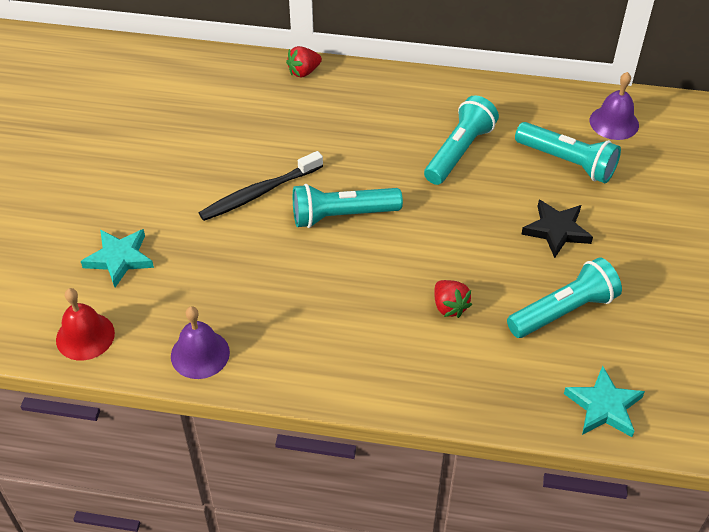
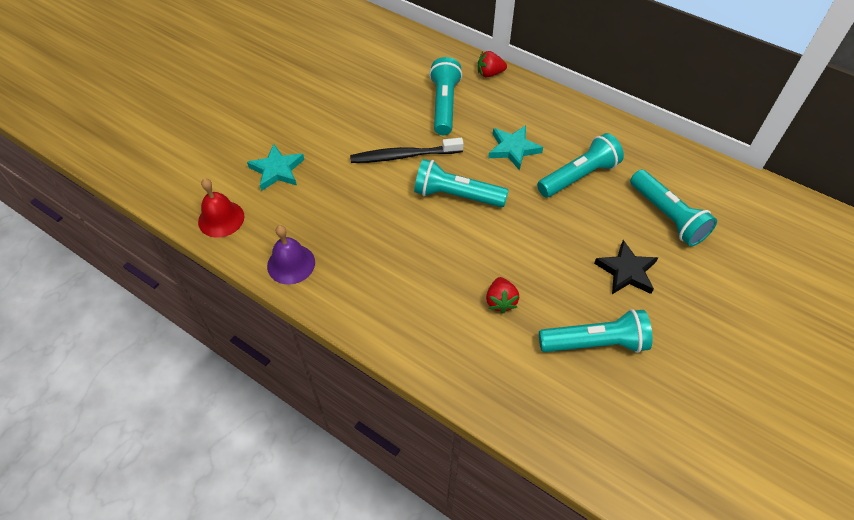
camera: 25 degrees right, 5 degrees up
turquoise star [564,366,645,437] -> turquoise star moved to [488,125,543,171]
purple bell [590,72,639,140] -> none
none -> turquoise flashlight [429,57,462,135]

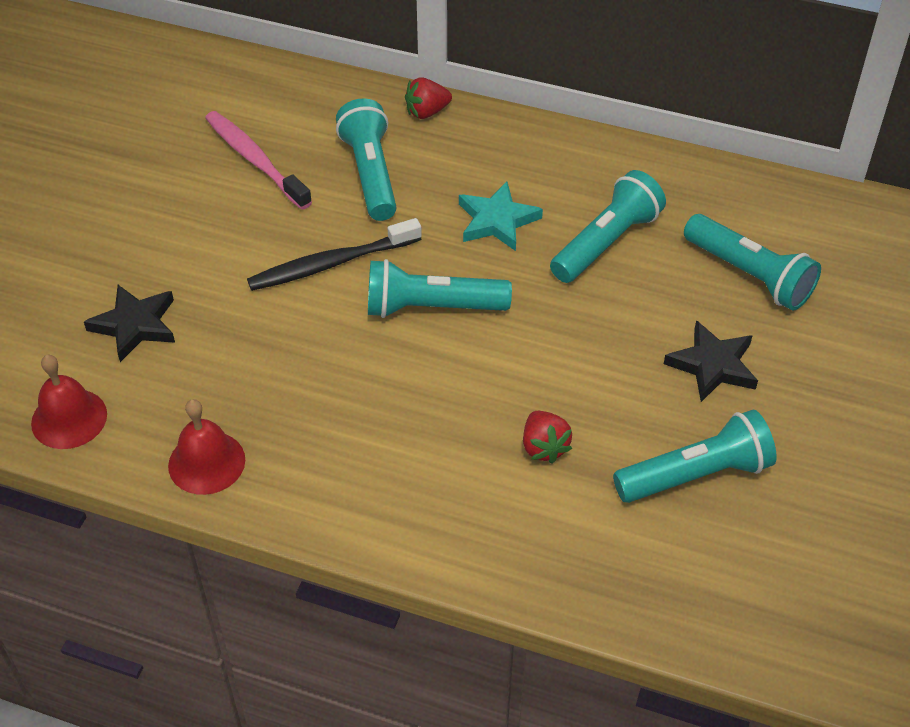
camera: 15 degrees left, 5 degrees down
turquoise star [247,144,304,191] -> black star [84,285,175,362]
purple bell [267,225,315,285] -> red bell [168,399,245,495]
none -> pink toothbrush [205,111,312,210]

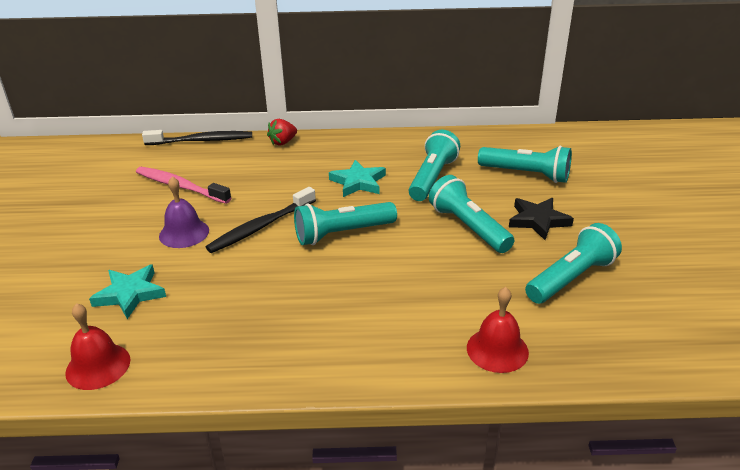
camera: 20 degrees left, 15 degrees down
black star [84,285,175,362] -> turquoise star [89,264,166,319]
red bell [168,399,245,495] -> red bell moved to [467,287,529,373]
turquoise flashlight [336,98,397,221] -> turquoise flashlight moved to [429,175,514,253]
red strawberry [523,411,572,463] -> none
none -> black toothbrush [142,130,252,145]
none -> purple bell [159,177,209,248]

